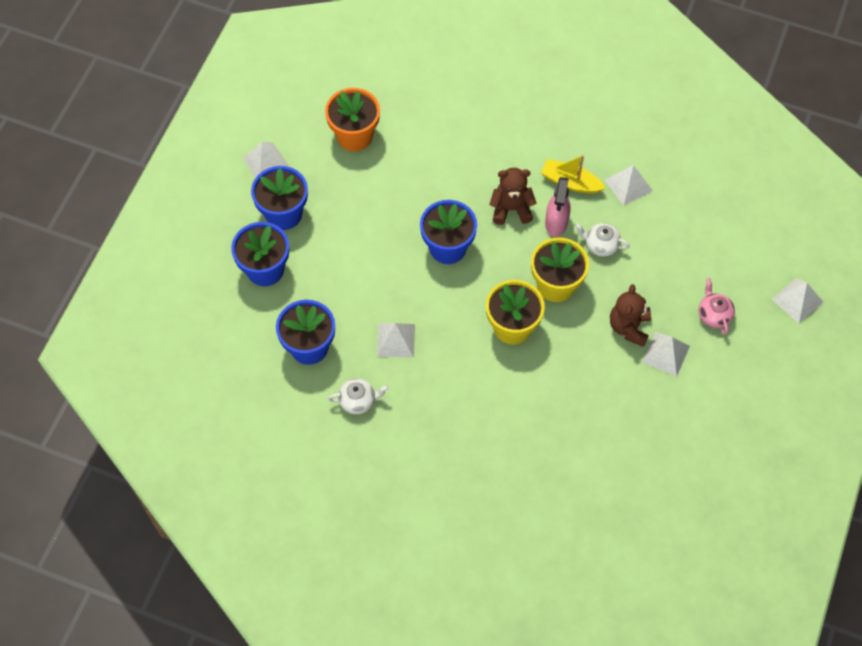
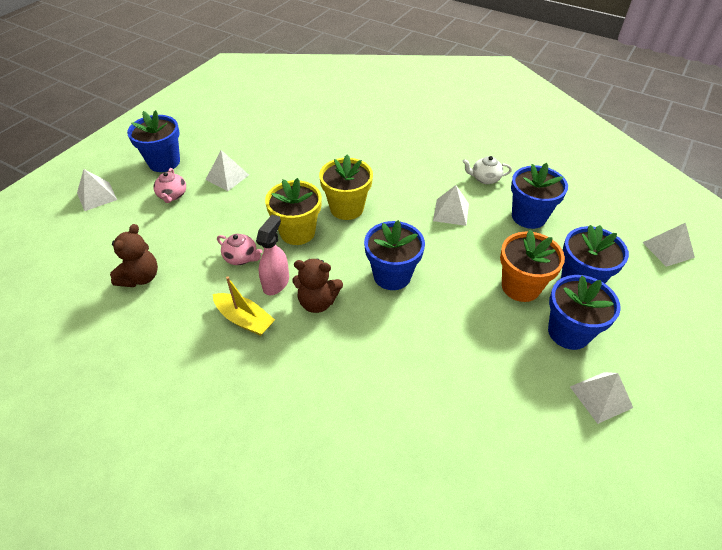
camera: 170 degrees left, 15 degrees down
orange flower pot [325,88,380,151] -> orange flower pot moved to [500,230,565,302]
white teapot [575,223,630,257] -> pink teapot [217,234,263,265]
white pyramid [605,165,653,206] -> white pyramid moved to [642,223,695,267]
brown teddy bear [610,284,651,347] -> brown teddy bear moved to [110,224,158,287]
none -> blue flower pot [127,110,180,172]

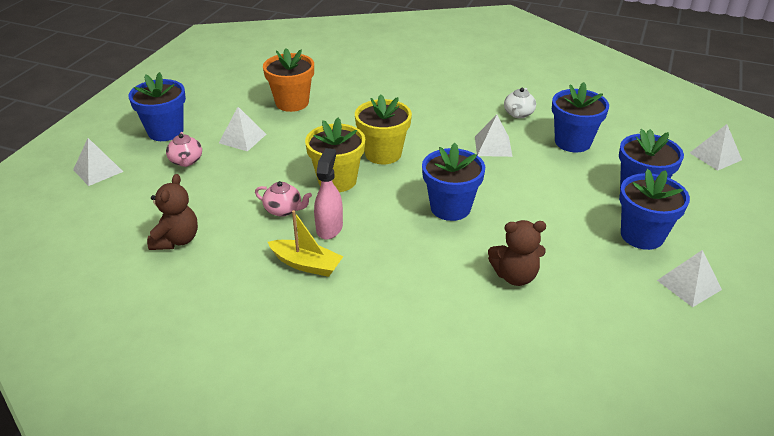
camera: 10 degrees left, 10 degrees down
brown teddy bear [292,258,343,313] -> brown teddy bear moved to [488,220,546,286]
white teapot [462,156,512,184] -> white teapot turned 60 degrees counterclockwise [504,88,536,118]
orange flower pot [500,230,565,302] -> orange flower pot moved to [263,48,314,112]

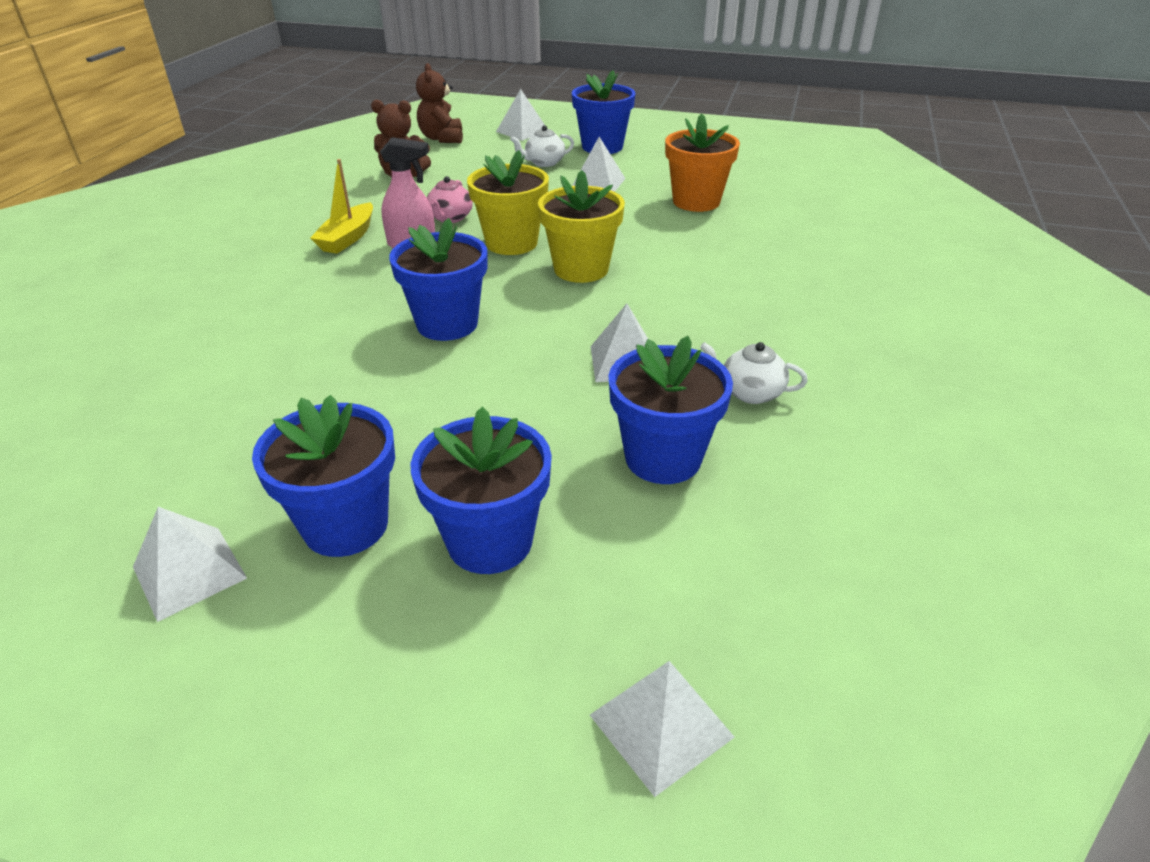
camera: 85 degrees right, 0 degrees up
pink teapot [166,132,202,167] -> white teapot [510,125,574,167]
brown teddy bear [488,220,546,286] -> brown teddy bear moved to [416,63,463,143]

